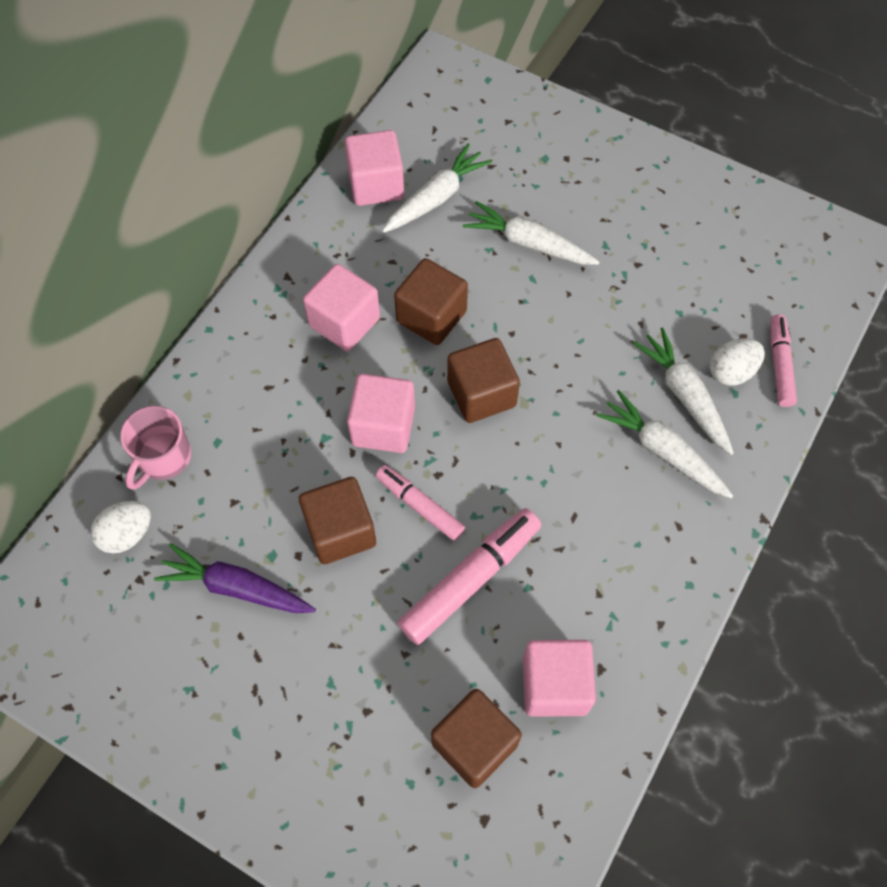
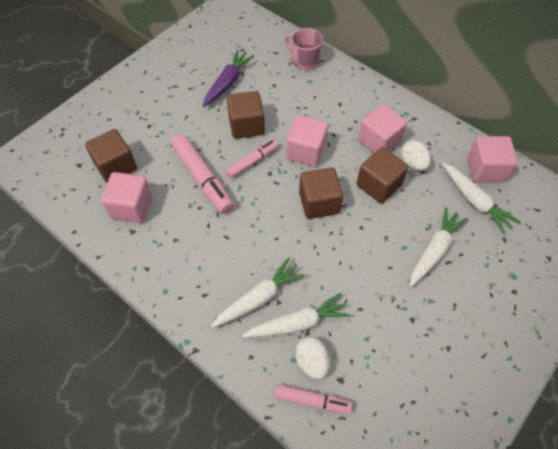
camera: 100 degrees right, 5 degrees down
white egg [90,501,151,554] -> white egg moved to [400,140,431,171]

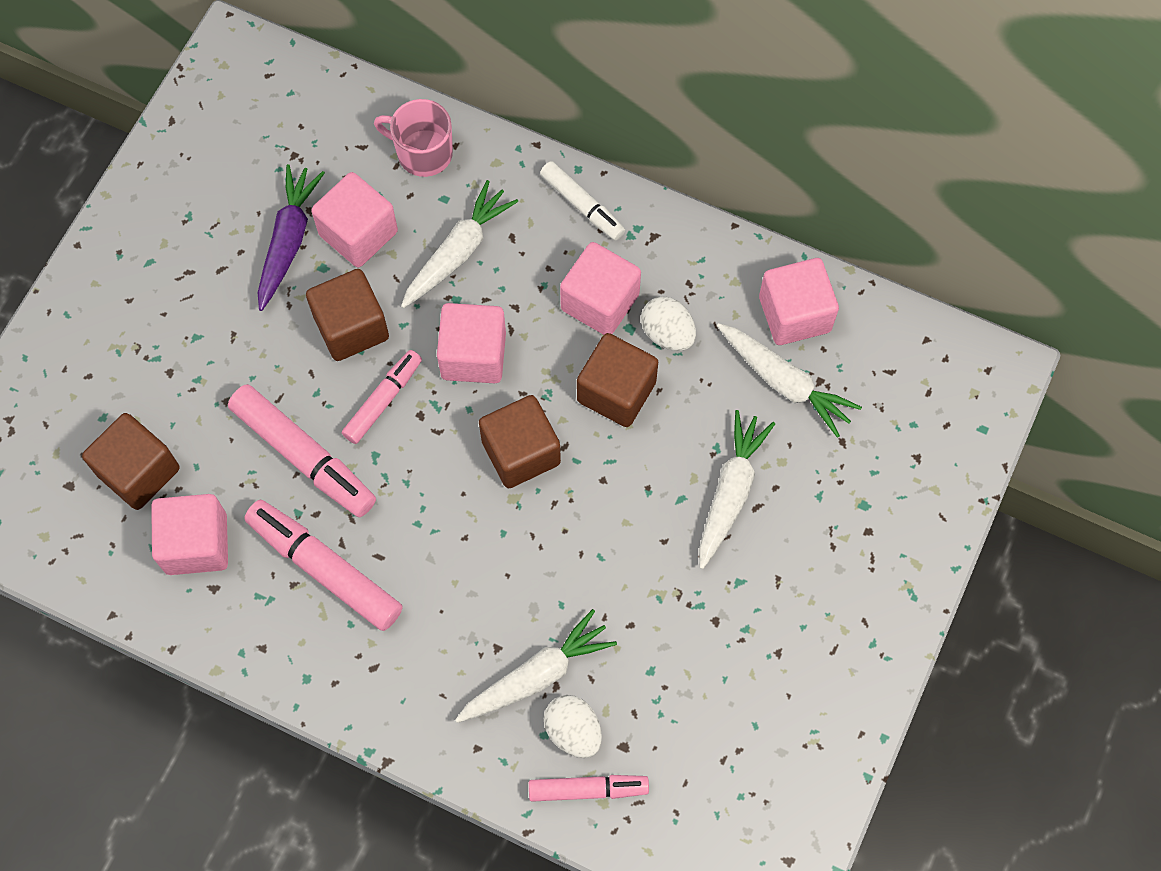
camera: 15 degrees left, 10 degrees up
white carrot [211,257,305,328] -> white carrot moved to [401,180,518,308]
none -> pink marker [244,499,403,631]
none -> pink cube [311,172,398,267]
none -> white marker [540,161,625,241]

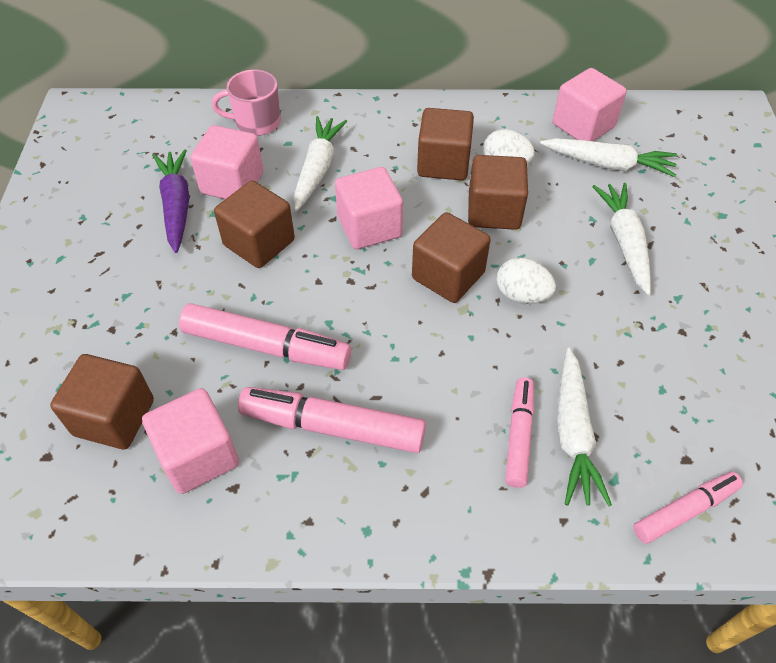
camera: 25 degrees left, 15 degrees down
pink marker [342,350,422,444] -> pink marker moved to [505,377,534,488]
white carrot [455,609,617,723] -> white carrot turned 150 degrees clockwise [557,348,612,506]
white marker [540,161,625,241] -> none
white egg [544,695,602,758] -> white egg moved to [497,258,556,304]
pink cube [560,242,641,335] -> brown cube [417,108,474,180]

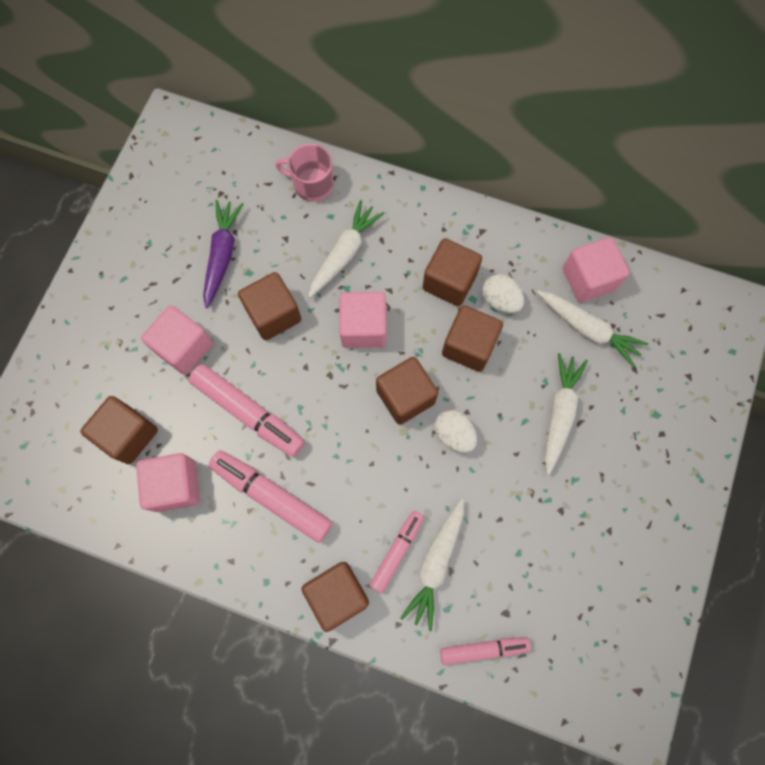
camera: 20 degrees right, 20 degrees up
pink cube [190,125,263,199] -> pink cube moved to [141,306,213,375]
none -> brown cube [301,562,369,632]

